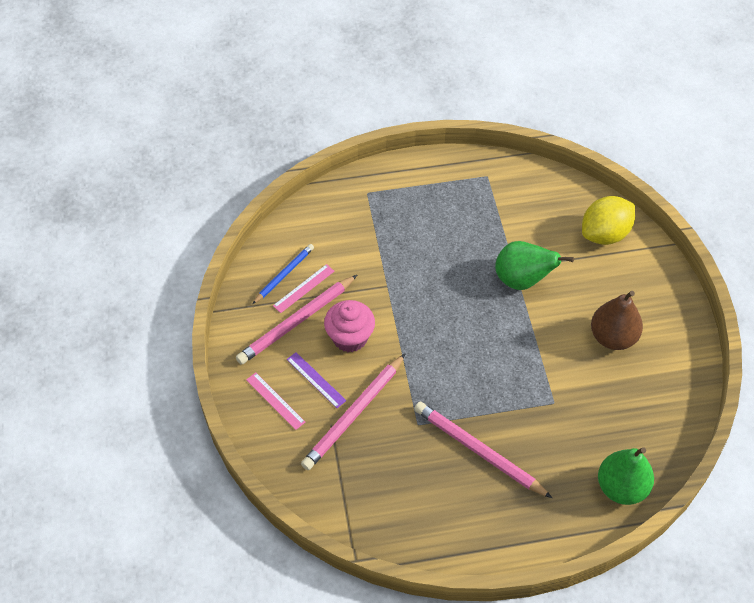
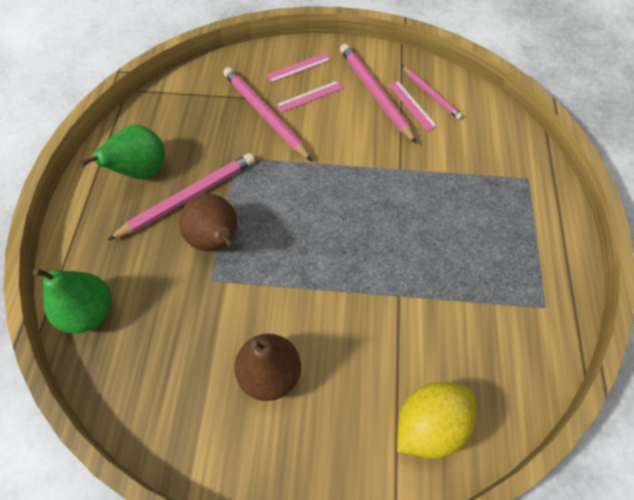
camera: 105 degrees right, 5 degrees up
blue pencil [252,244,314,304] -> pink pencil [401,65,463,120]
purple ruler [287,352,346,408] -> pink ruler [276,81,343,113]
pink cupcake [324,300,375,352] -> none
green pear [495,241,574,290] -> green pear moved to [80,125,165,179]
yellow lemon [582,196,635,245] -> yellow lemon turned 75 degrees clockwise [397,382,476,459]
none -> brown pear [179,194,237,251]

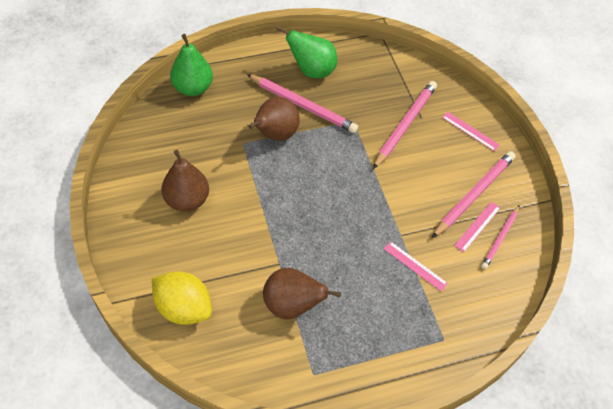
camera: 65 degrees right, 5 degrees down
pink ruler [276,81,343,113] -> pink ruler moved to [384,241,448,291]
none -> brown pear [263,268,341,319]

